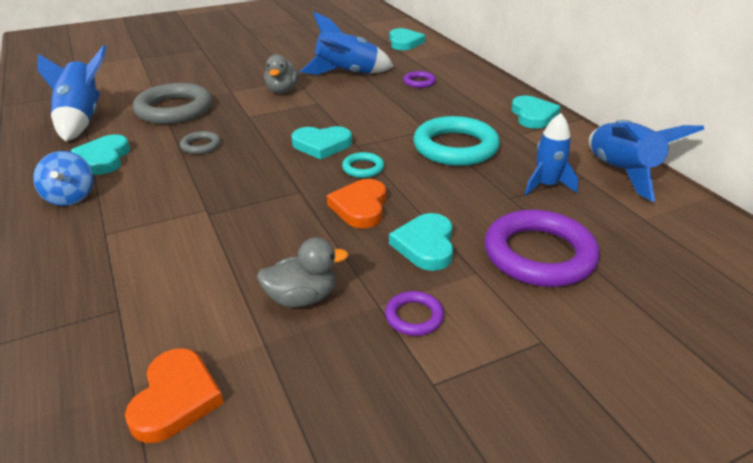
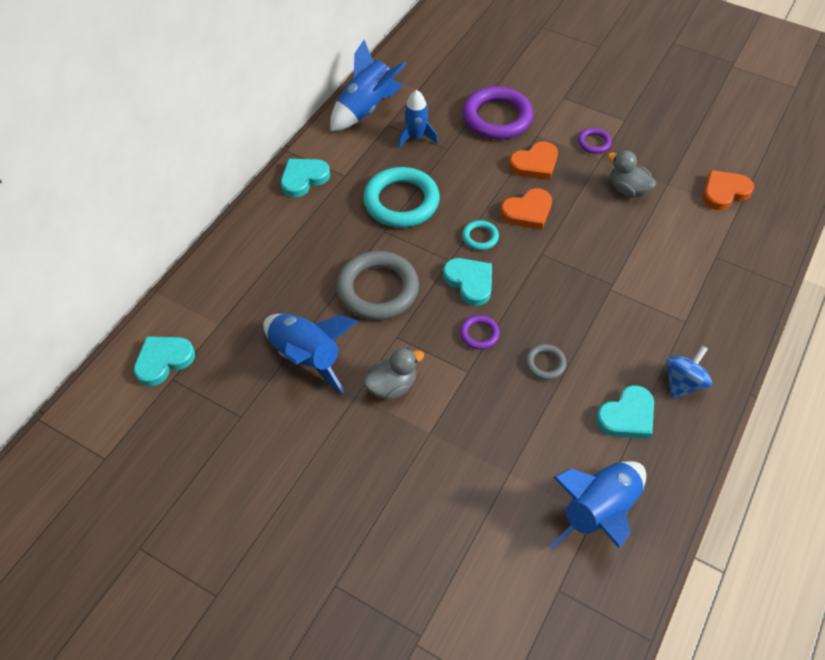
camera: 125 degrees left, 20 degrees up
grey ring [133,83,212,124] -> grey ring moved to [336,251,419,320]
turquoise heart [389,213,453,271] -> orange heart [509,141,558,180]
purple ring [403,71,436,88] -> purple ring moved to [460,315,500,350]

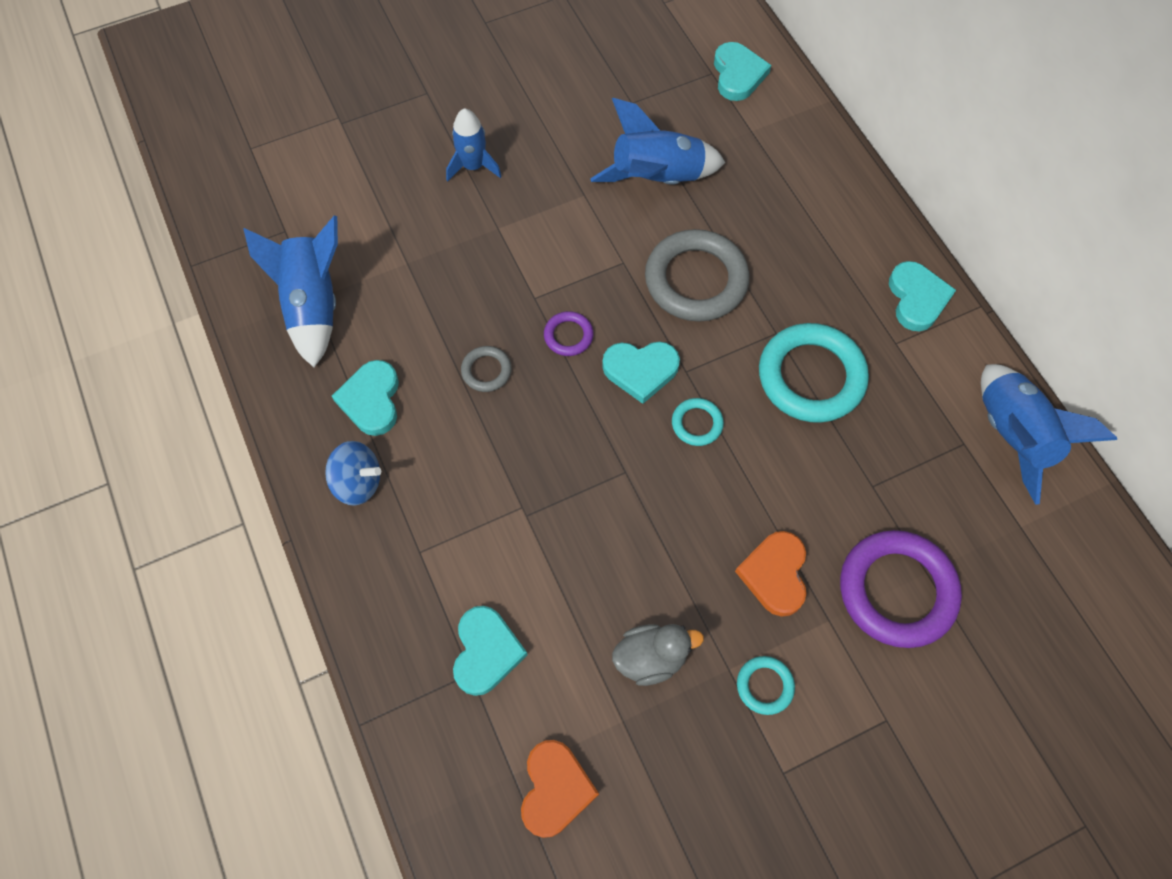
camera: 125 degrees right, 10 degrees up
grey duck [363,348,424,400] -> none
blue rocket [398,90,438,148] -> blue rocket moved to [446,108,502,181]
orange heart [501,188,552,230] -> none
purple ring [578,128,612,154] -> turquoise ring [737,656,795,715]
blue spinning top [666,346,712,399] -> blue spinning top turned 60 degrees counterclockwise [325,441,381,506]
none -> turquoise heart [453,606,528,696]

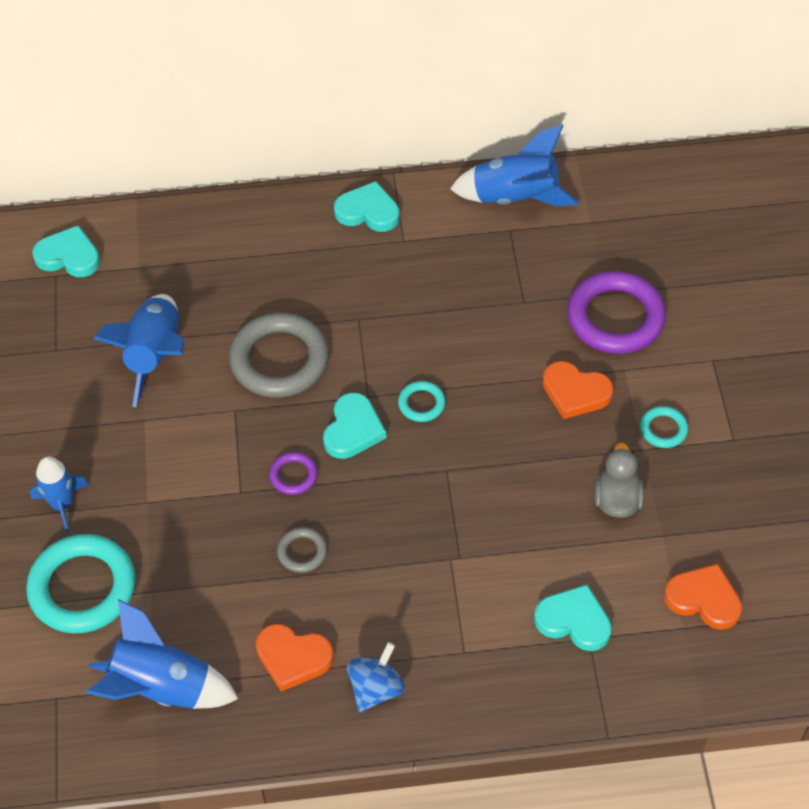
camera: 70 degrees left, 10 degrees down
turquoise heart [332,360,399,436] -> orange heart [256,624,334,692]
turquoise ring [759,323,869,423] -> turquoise ring moved to [26,534,136,633]

